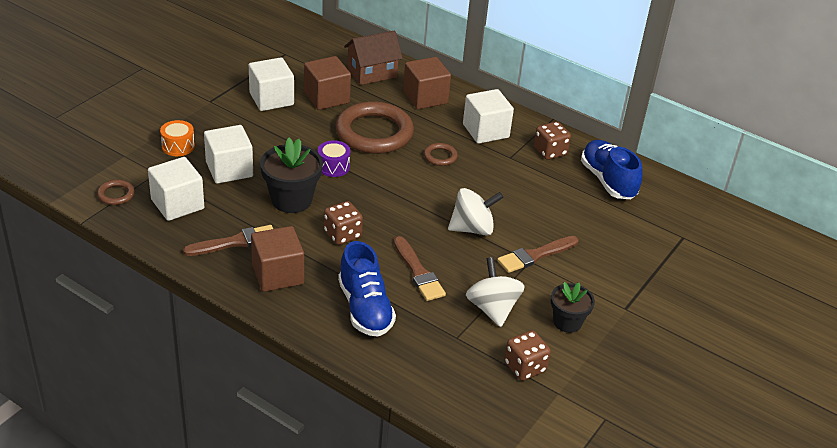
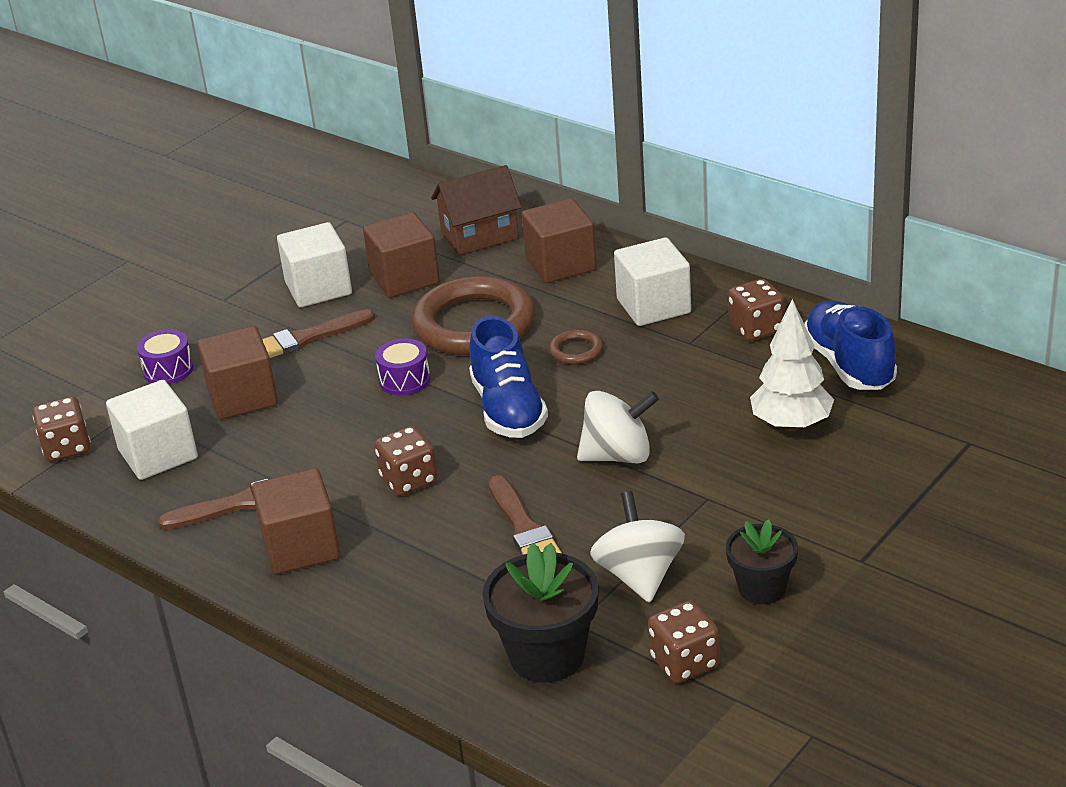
camera: 10 degrees right, 5 degrees down
brown ring [97,180,135,205] -> brown dice [33,396,91,462]
orange drum [160,120,195,156] -> purple drum [137,329,193,384]
white cube [204,125,253,184] -> brown cube [197,326,278,419]
black flower pot [260,138,323,213] -> black flower pot moved to [482,543,599,682]
blue shoe [338,241,396,337] -> blue shoe moved to [469,316,548,438]
brown brush [497,236,578,273] -> brown brush moved to [262,309,375,358]
none -> white tree [750,299,834,431]

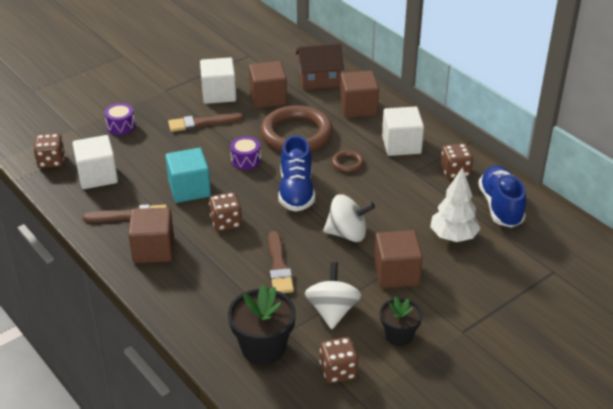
camera: 10 degrees right, 5 degrees up
brown cube [197,326,278,419] -> brown cube moved to [374,230,423,288]
none -> turquoise cube [165,148,211,203]

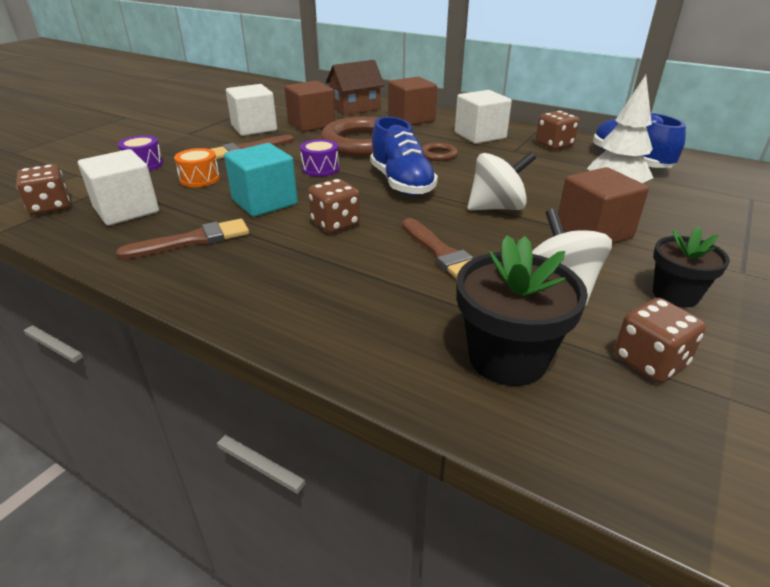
camera: 20 degrees left, 5 degrees down
brown cube [128,207,174,263] -> none
none -> orange drum [174,148,220,187]

